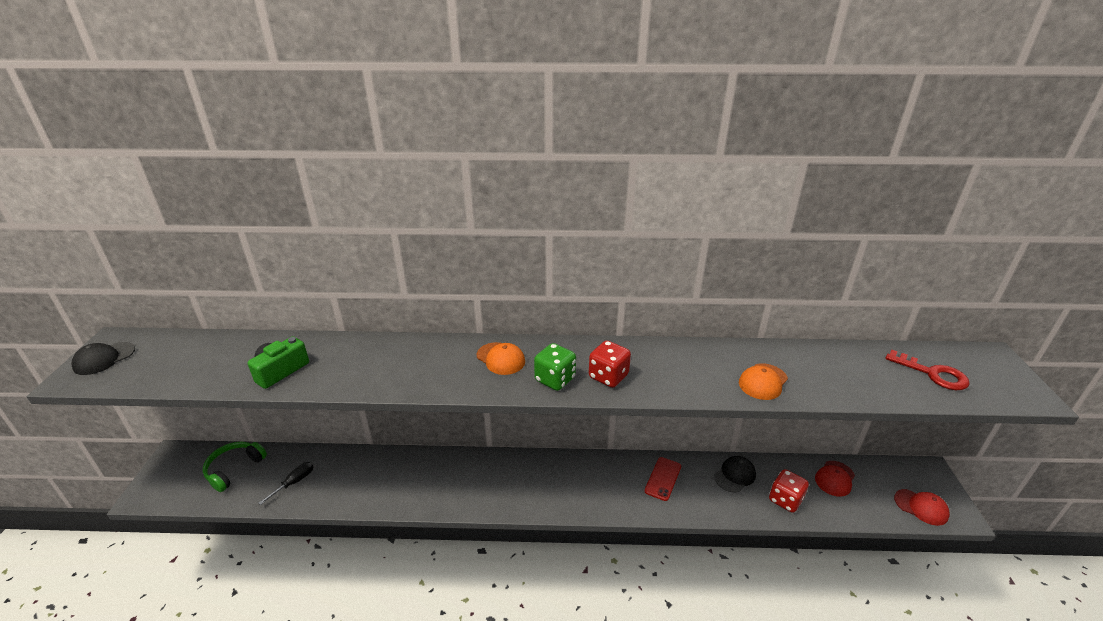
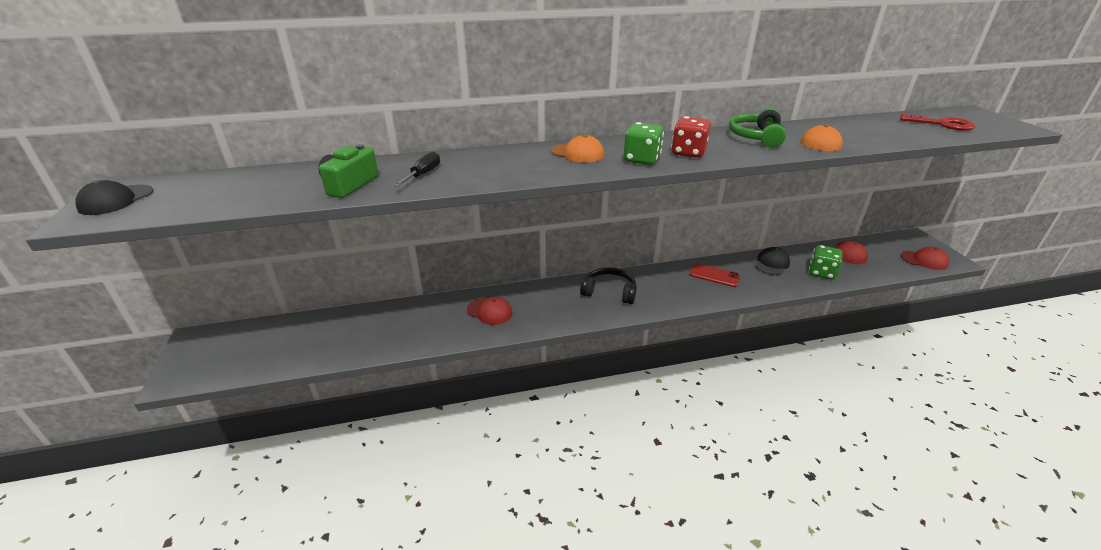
camera: 15 degrees left, 0 degrees up
green headphones [203,442,267,492] -> green headphones moved to [729,108,786,148]
black screwdriver [259,462,313,505] -> black screwdriver moved to [393,151,440,187]
red phone [645,457,681,501] -> red phone turned 75 degrees counterclockwise [689,263,740,287]
red dice [769,469,809,513] -> green dice [809,245,843,280]
none -> red cap [467,297,512,325]
none -> black headphones [580,267,637,304]

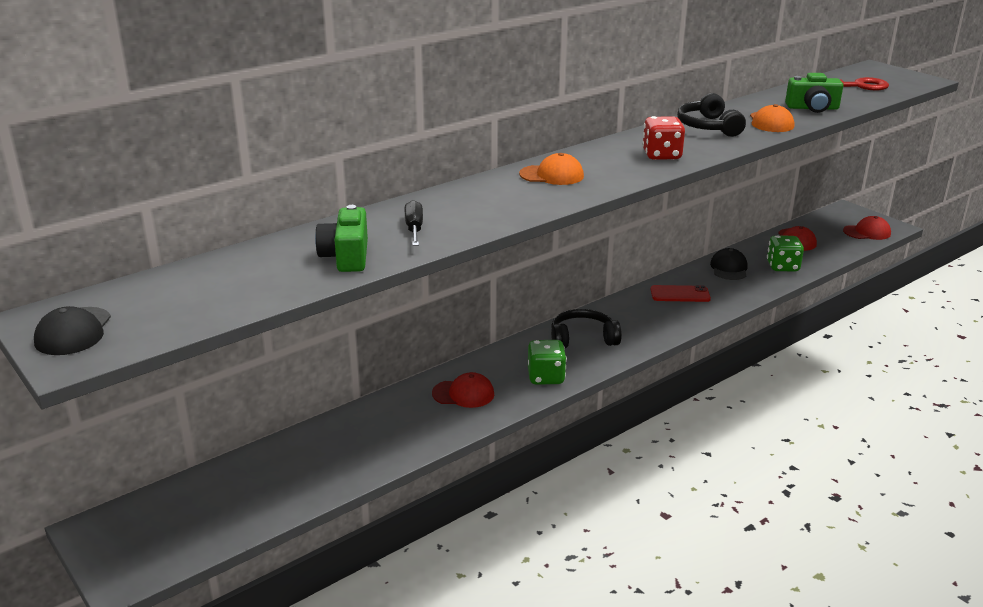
camera: 25 degrees left, 5 degrees down
green dice [624,122,664,165] -> green dice moved to [528,340,567,385]
green headphones [729,108,786,148] -> black headphones [677,93,746,137]
none -> green camera [785,73,843,113]

